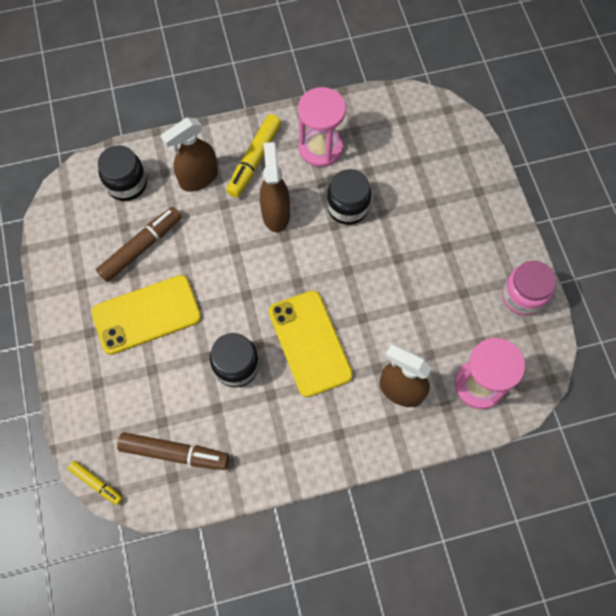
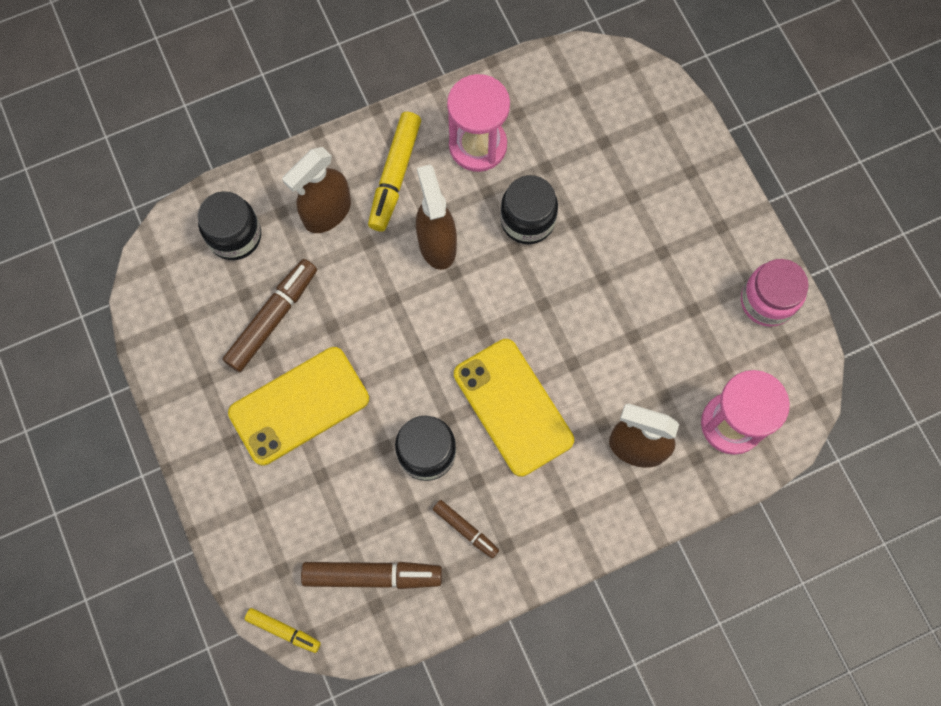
camera: 10 degrees left, 5 degrees up
none -> brown marker [433,500,499,559]

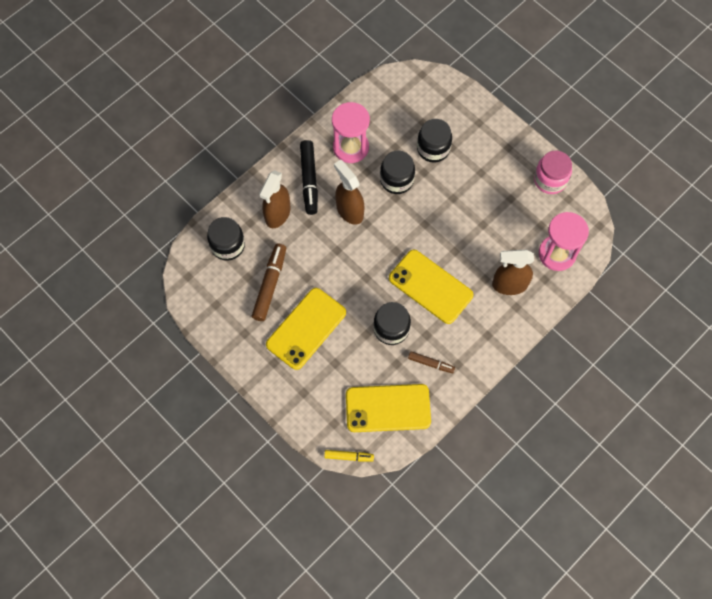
camera: 20 degrees left, 5 degrees down
brown marker [301,562,442,589] -> yellow phone [346,384,431,432]
yellow marker [368,112,421,232] -> black marker [300,140,318,215]
none -> black jar [417,119,452,163]

